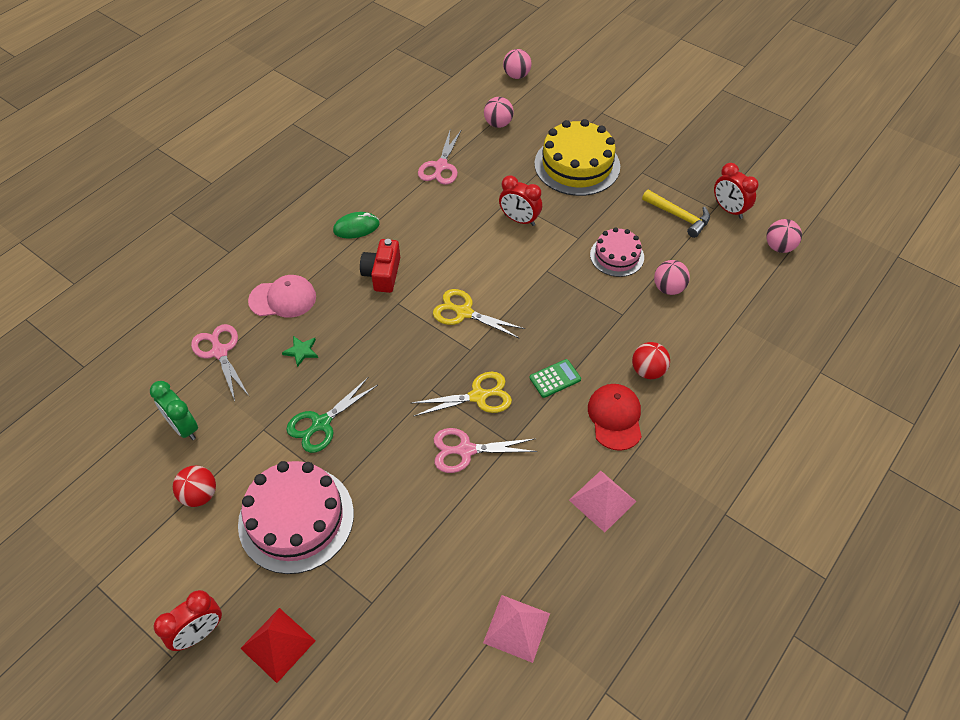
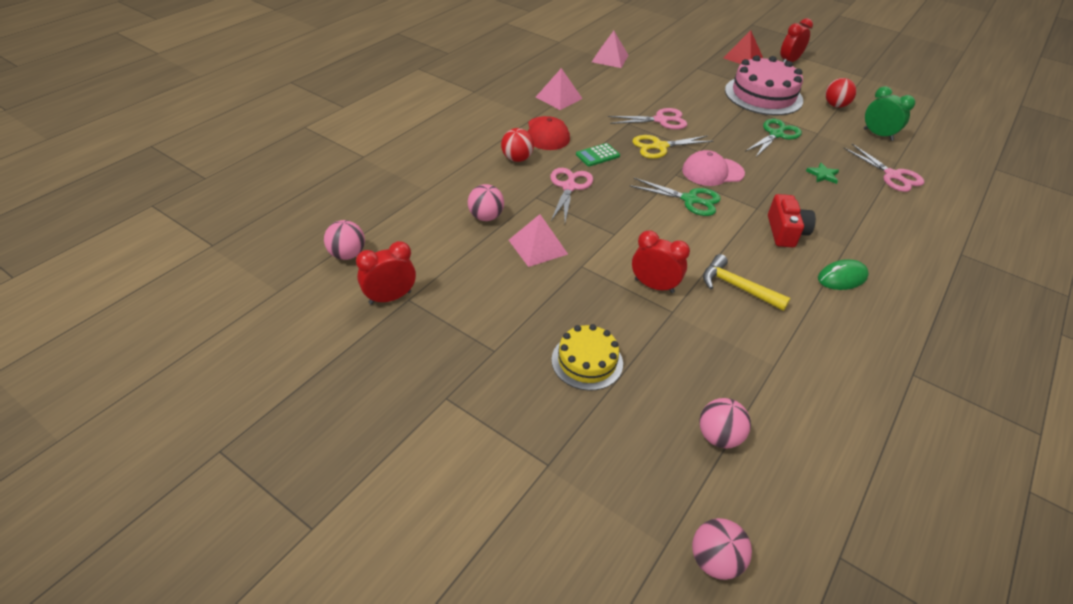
camera: 175 degrees right, 10 degrees down
pink cap [248,275,316,318] -> pink cap moved to [682,150,745,186]
pink scissors [418,129,462,185] -> pink scissors moved to [550,168,593,222]
yellow scissors [433,289,525,338] -> green scissors [630,178,721,216]
yellow cake [534,119,620,196] -> yellow cake [551,324,623,391], size x0.58
pink cake [590,227,644,277] -> pink pyramid [509,214,568,267]
yellow hammer [642,190,710,238] -> yellow hammer moved to [703,254,791,311]
red clock [714,163,759,219] -> red clock turned 75 degrees counterclockwise [356,241,416,305]

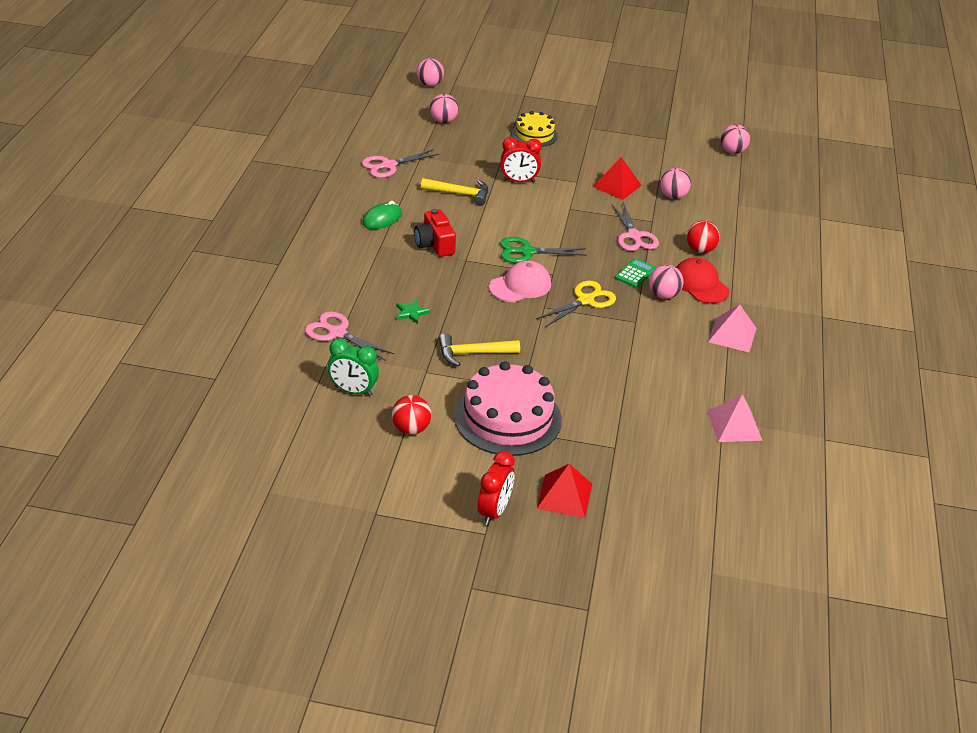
camera: 155 degrees right, 5 degrees down
red clock [356,241,416,305] -> none
pink pyramid [509,214,568,267] -> red pyramid [593,157,642,200]
pink scissors [608,108,687,130] -> pink scissors moved to [362,149,440,178]
green scissors [745,119,802,157] -> yellow hammer [439,333,520,367]
none -> pink ball [649,265,684,299]

